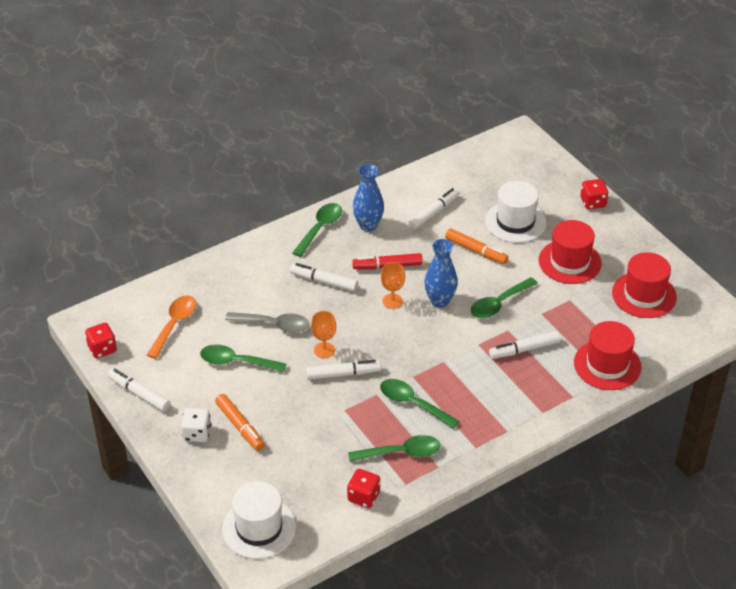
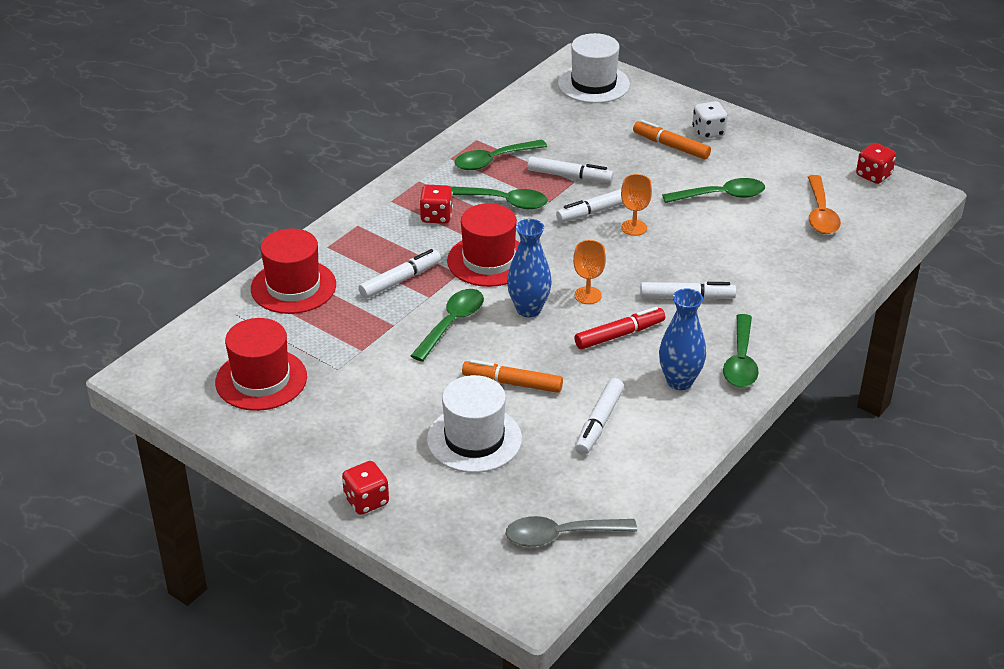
camera: 160 degrees right, 5 degrees down
white marker [108,368,170,412] -> white marker moved to [527,156,613,183]
grey spoon [225,312,309,333] -> grey spoon moved to [506,516,637,547]
red dice [347,469,380,508] -> red dice moved to [419,185,453,223]
red hat [539,220,602,284] -> red hat moved to [447,203,519,287]

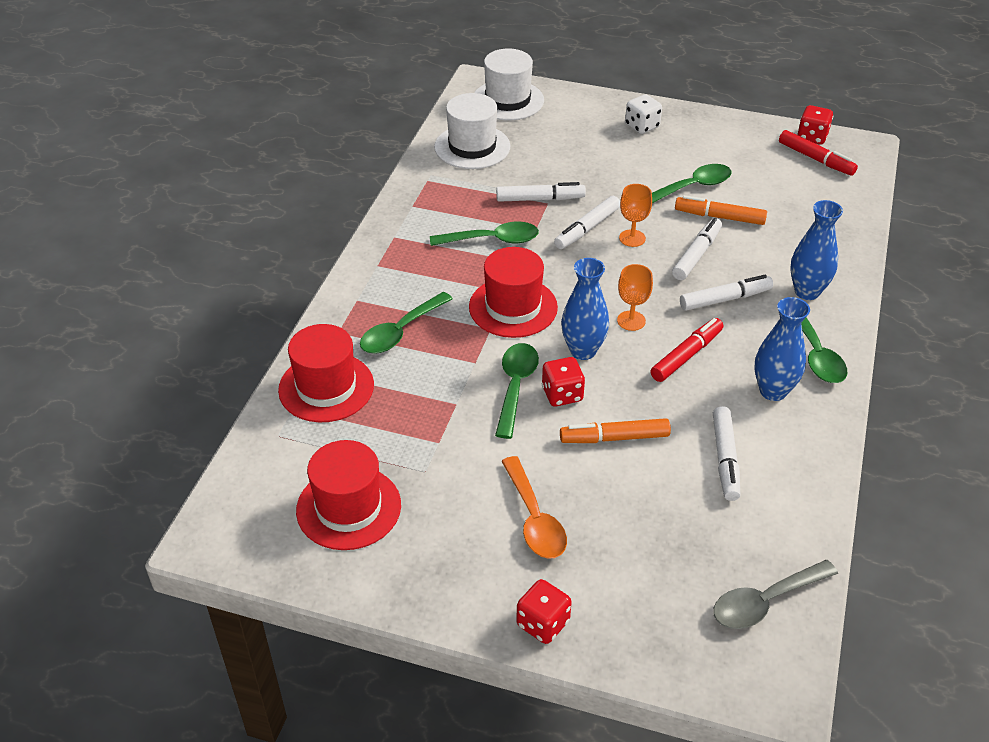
camera: 20 degrees left, 5 degrees up
white marker [358,249,441,299] -> white marker moved to [672,218,722,280]
red dice [419,185,453,223] -> red dice moved to [542,357,585,406]
white hat [427,375,522,473] -> white hat moved to [434,93,510,169]
green spoon [454,140,547,170] -> green spoon moved to [360,292,453,354]
orange marker [633,120,711,159] -> orange marker moved to [675,195,767,225]
orange spoon [808,175,841,234] -> orange spoon moved to [501,456,567,559]
none -> red marker [779,130,858,176]
none -> blue vase [790,200,843,300]

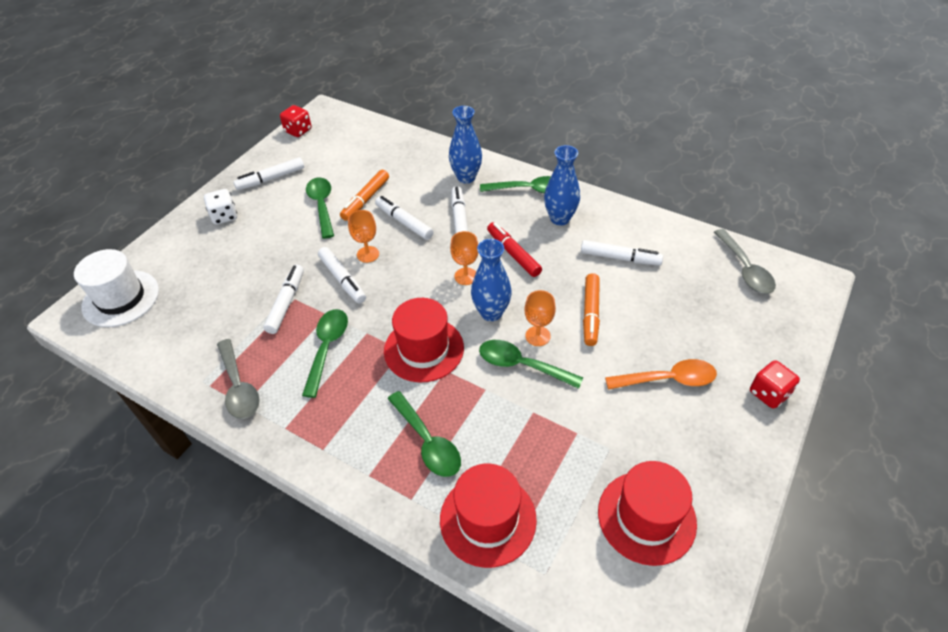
camera: 75 degrees left, 5 degrees up
white hat [434,93,510,169] -> none
red dice [542,357,585,406] -> orange goblet [525,290,556,346]
red marker [779,130,858,176] -> none
none -> grey spoon [217,339,260,419]
none -> white marker [233,157,304,190]

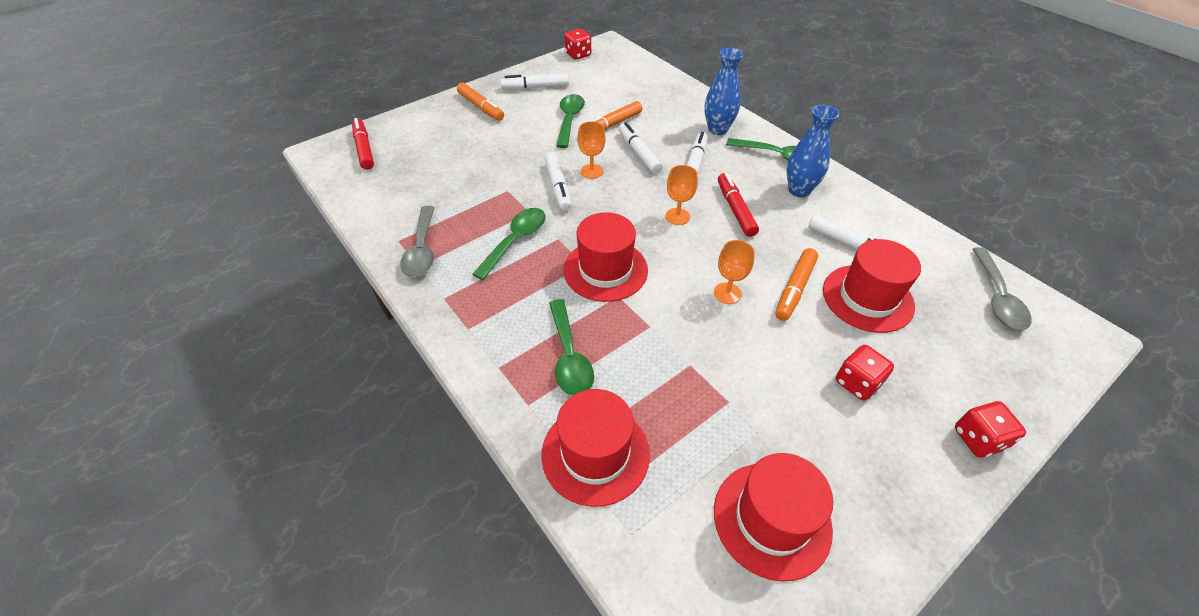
camera: 20 degrees right, 0 degrees up
white hat [74,249,159,327] -> red marker [352,118,374,170]
white dice [204,189,237,225] -> orange marker [457,82,504,121]
white marker [263,264,304,334] -> none
blue vase [471,239,512,321] -> none
green spoon [479,340,583,389] -> none
orange spoon [605,359,717,390] -> red dice [836,345,894,401]
none -> red hat [823,239,921,333]

